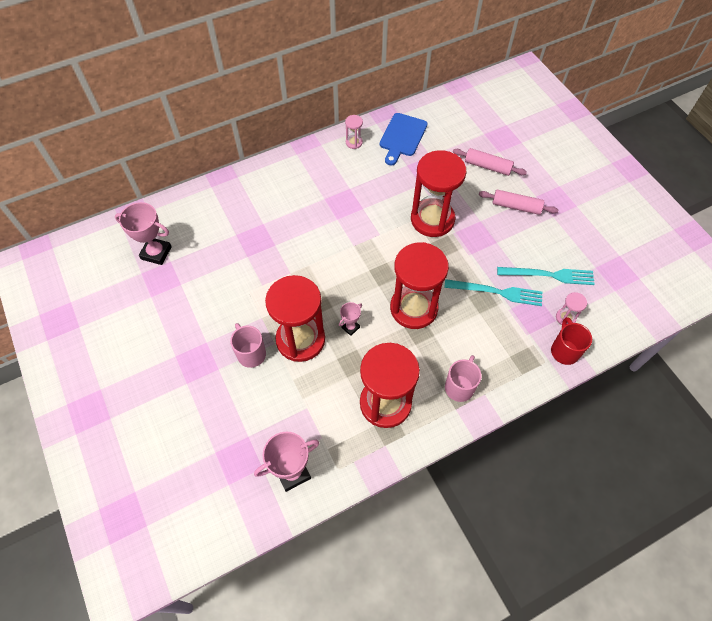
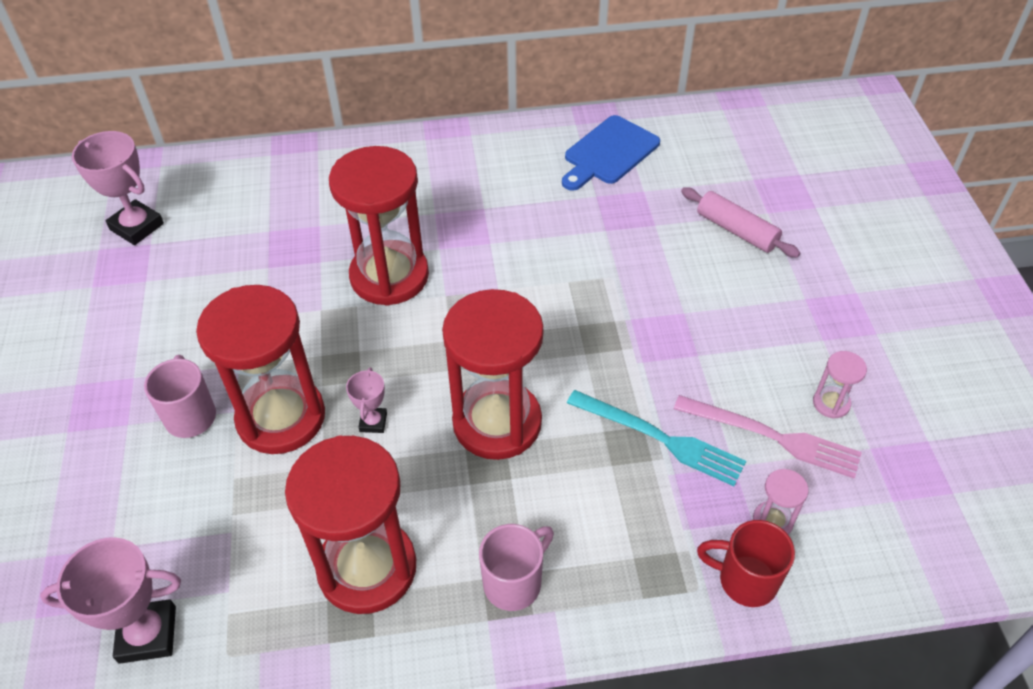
camera: 20 degrees right, 10 degrees down
pink trophy [339,302,362,336] -> pink trophy turned 60 degrees counterclockwise [346,368,387,433]
pink hourglass [345,115,363,149] -> pink hourglass moved to [813,351,867,419]
red hourglass [411,150,467,237] -> red hourglass moved to [329,146,429,306]
pink rolling pin [479,189,558,215] -> none
turquoise fork [497,267,595,285] -> pink fork [674,395,862,479]
red mug [551,317,592,365] -> red mug turned 90 degrees counterclockwise [697,520,795,607]

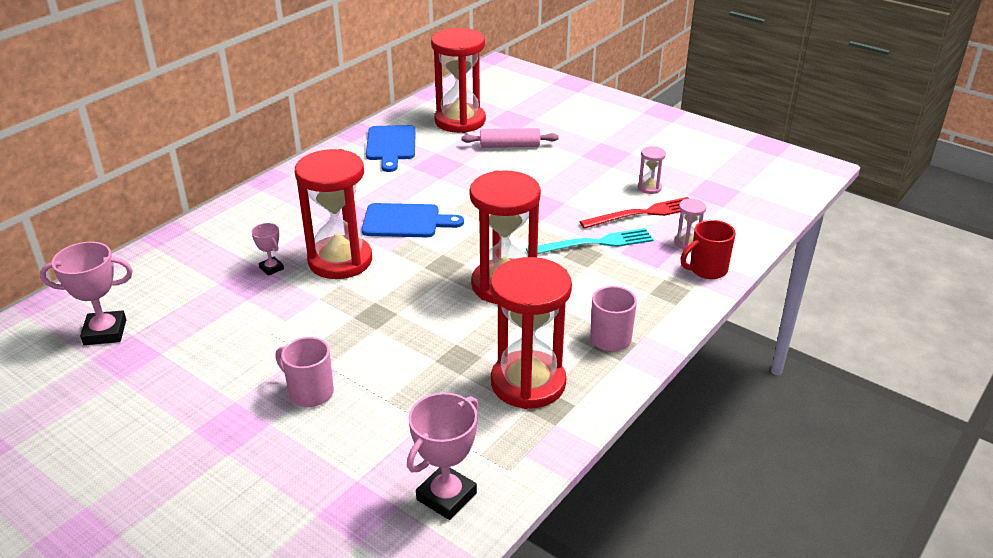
camera: 45 degrees left, 15 degrees down
red hourglass [196,285,325,454] -> red hourglass moved to [431,28,486,133]
pink trophy [346,368,387,433] -> pink trophy moved to [251,223,284,276]
pink fork [674,395,862,479] -> red fork [580,197,689,229]
none -> blue cutting board [361,203,464,237]

